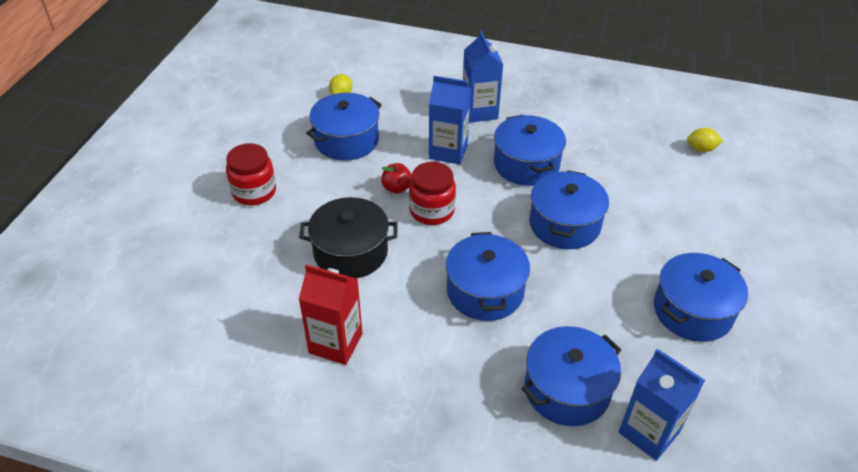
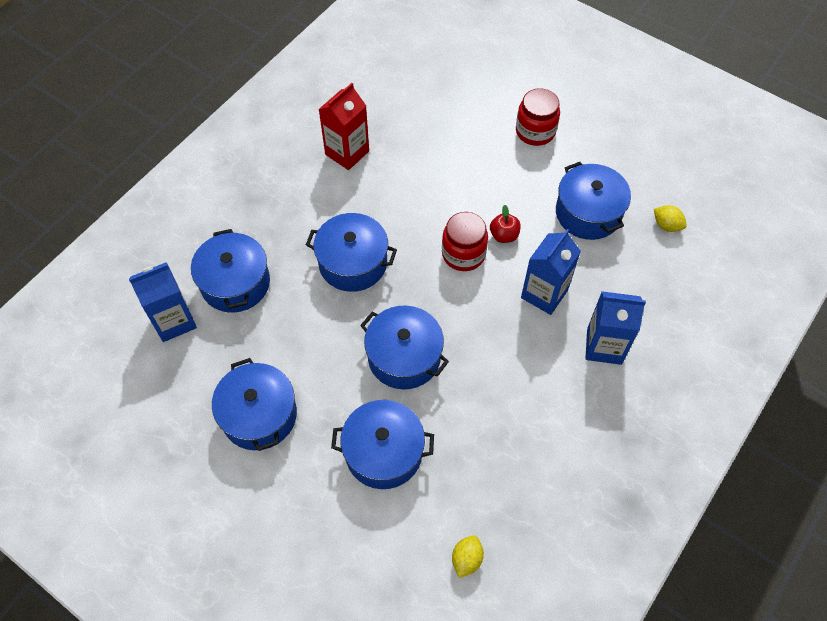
camera: 110 degrees right, 15 degrees up
black pot [299,197,398,278] -> none
blue pot [494,115,566,186] -> blue pot moved to [331,400,434,489]

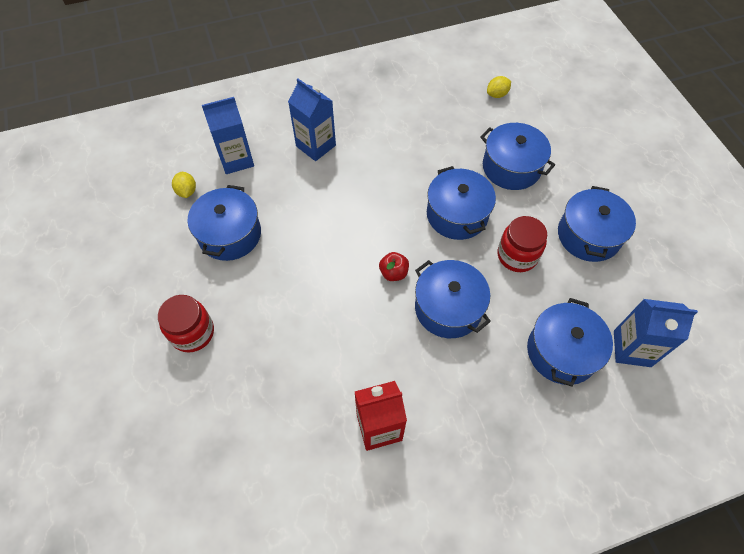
camera: 145 degrees left, 0 degrees up
red jar [442,212,488,271] -> red jar moved to [497,216,547,272]
red apple [490,205,521,243] -> red apple moved to [379,252,409,281]
blue carton [521,229,581,315] -> blue carton moved to [202,97,254,174]

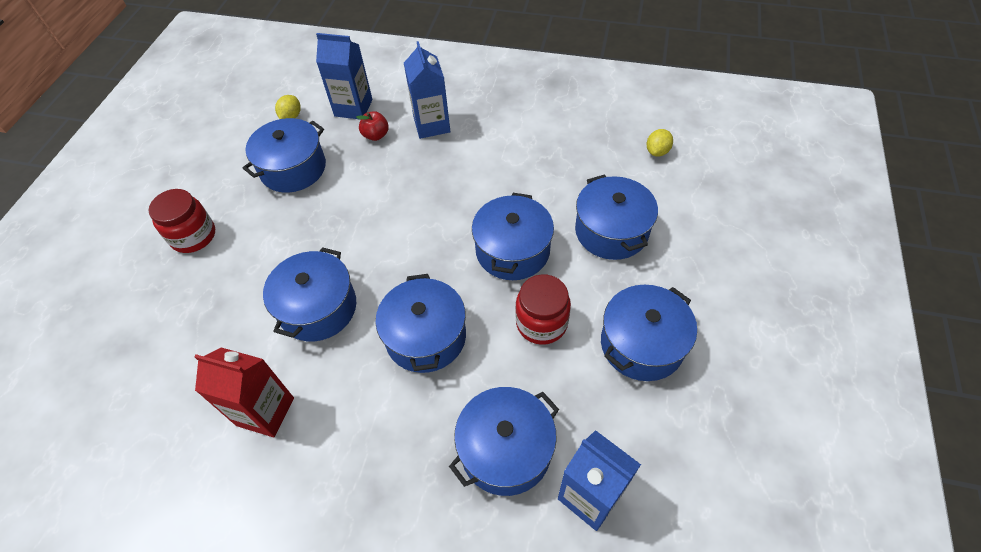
camera: 35 degrees right, 5 degrees down
red apple [379,252,409,281] -> red apple moved to [356,111,389,141]
yellow lemon [487,76,511,98] -> yellow lemon turned 60 degrees counterclockwise [647,129,673,157]
none -> blue pot [263,247,356,341]

